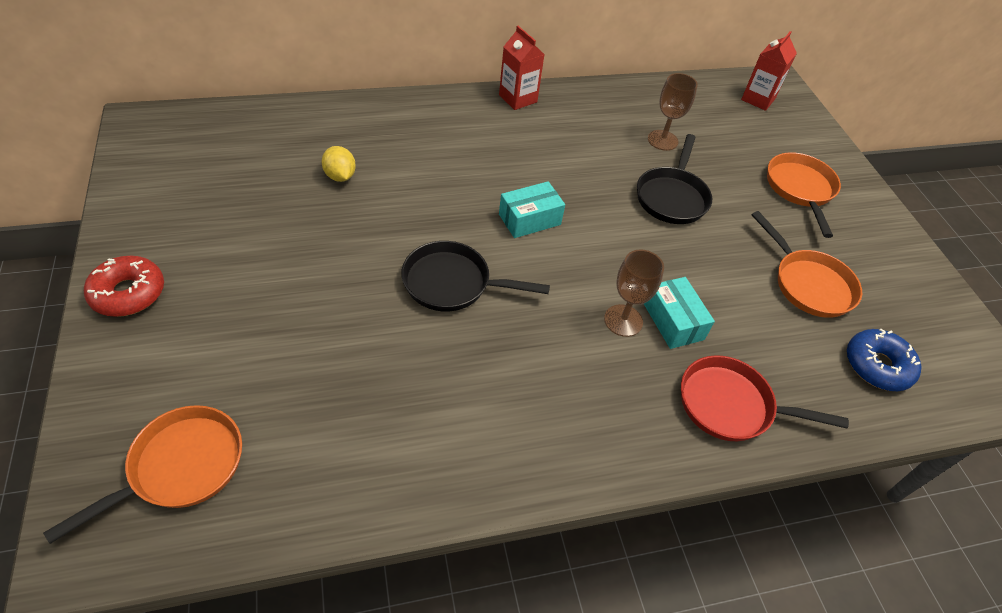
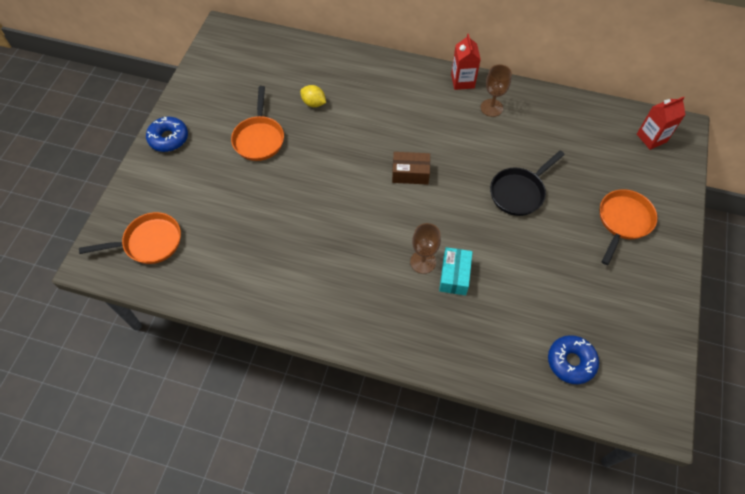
camera: 35 degrees right, 10 degrees up
red donut [84,256,164,317] -> blue donut [146,116,188,152]
yellow lemon [322,146,356,182] -> yellow lemon turned 60 degrees counterclockwise [300,85,326,107]
black pan [401,241,550,312] -> none
turquoise box [499,181,565,238] -> brown box [392,152,430,185]
brown goblet [648,73,698,151] -> brown goblet moved to [481,64,512,117]
red pan [681,355,849,441] -> none
orange pan [752,211,862,318] -> orange pan moved to [231,86,284,161]

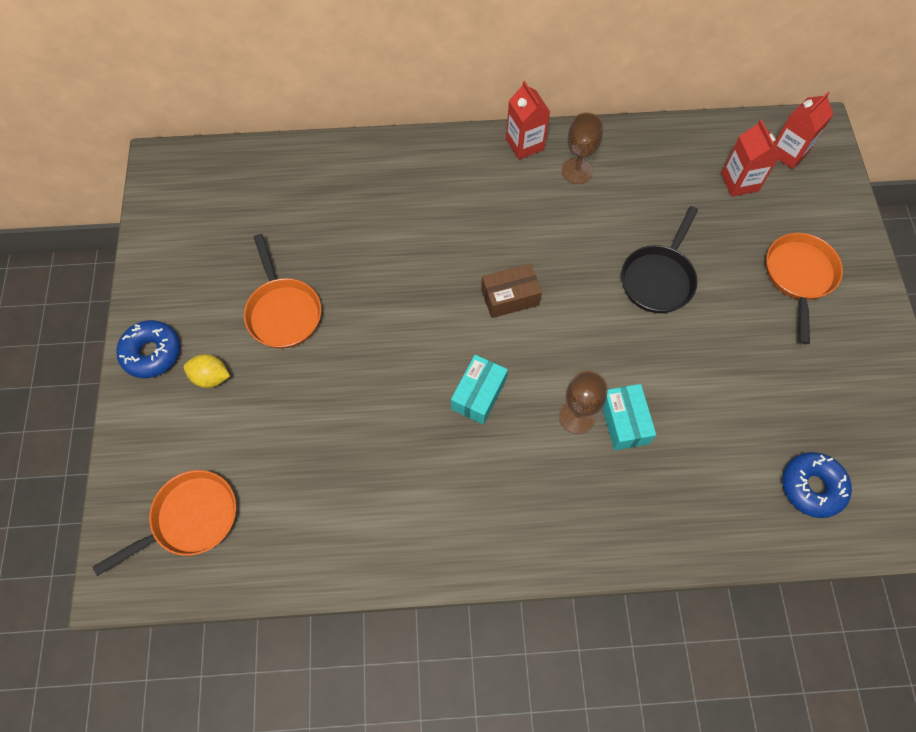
camera: 20 degrees left, 5 degrees up
yellow lemon [300,85,326,107] -> yellow lemon moved to [184,354,230,388]
none -> turquoise box [451,355,508,424]
none -> red carton [721,119,780,197]

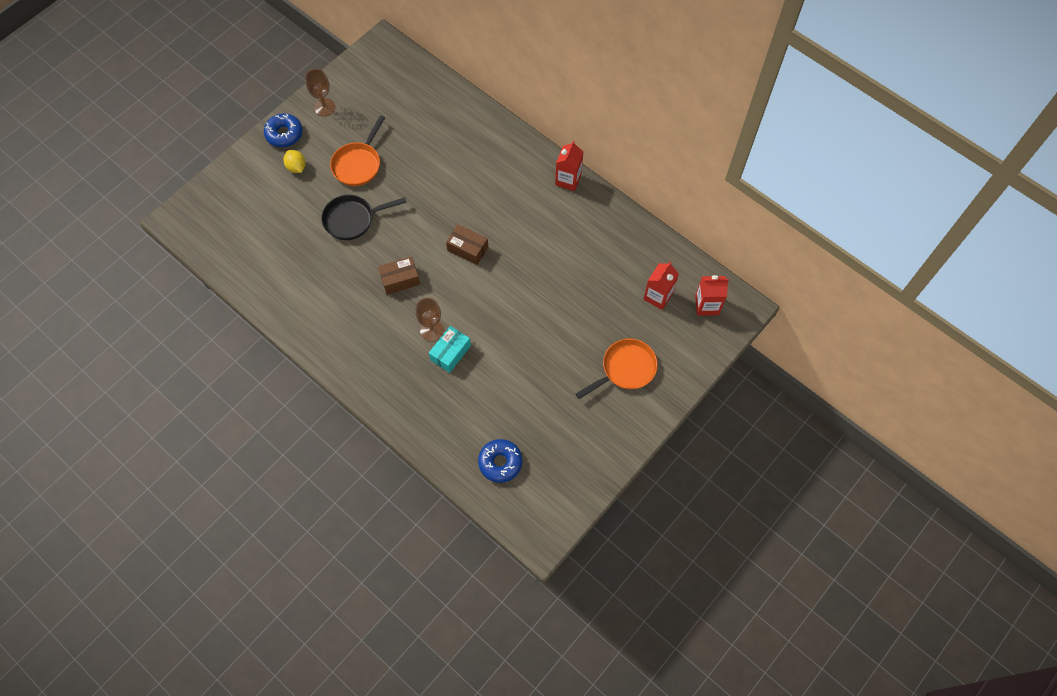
camera: 45 degrees right, 0 degrees up
orange pan [93,470,236,576] -> none
turquoise box [451,355,508,424] -> brown box [378,257,420,295]
brown goblet [562,113,603,184] -> brown goblet moved to [305,69,335,116]
black pan [621,206,698,313] -> black pan moved to [321,195,407,240]

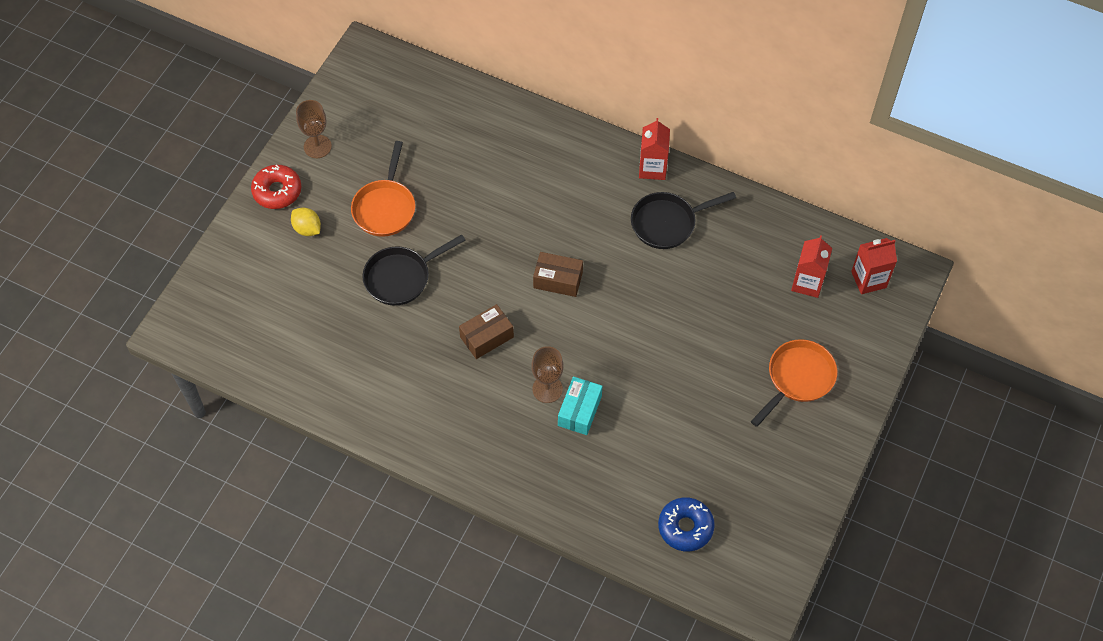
camera: 15 degrees left, 5 degrees down
blue donut [264,113,303,147] -> red donut [251,165,301,209]
none -> black pan [631,192,736,249]

